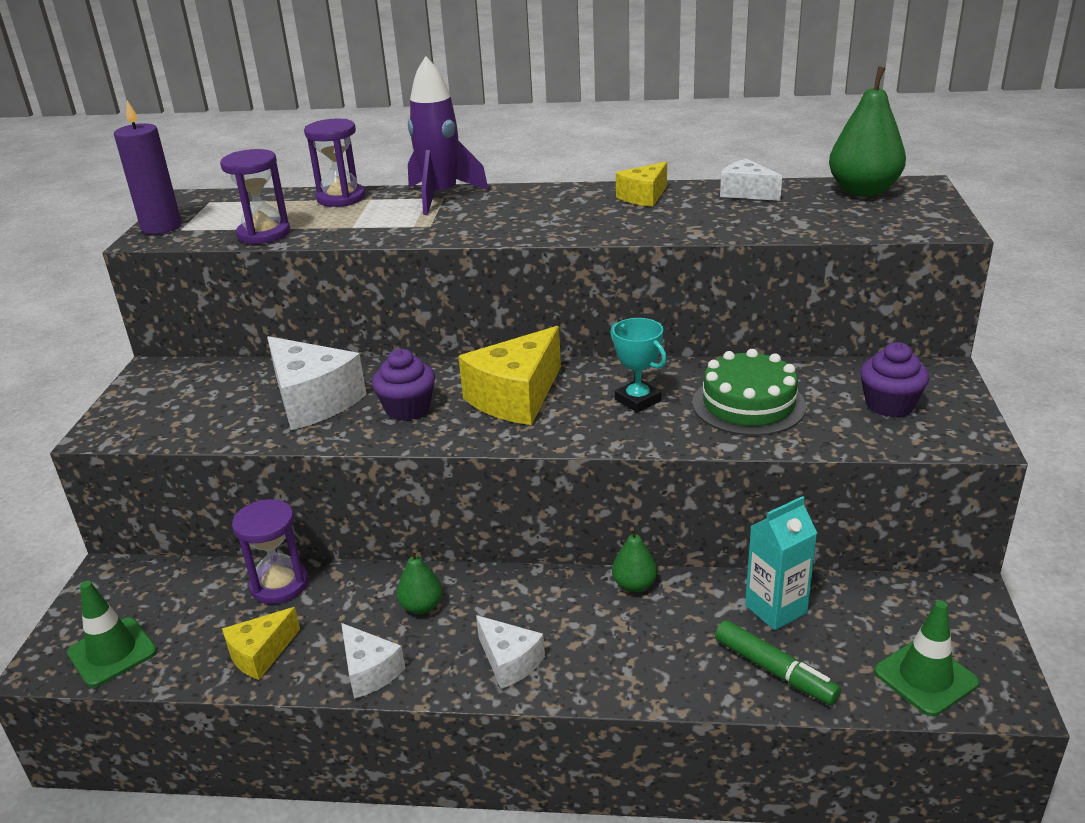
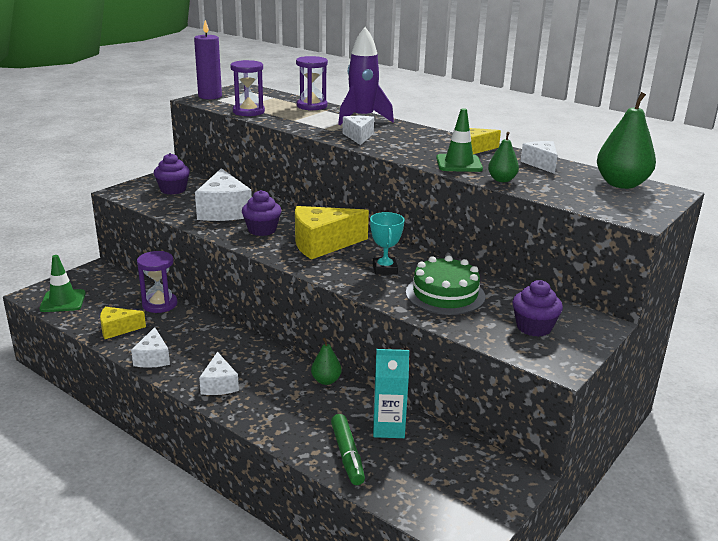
camera: 30 degrees right, 5 degrees down
green pear [397,549,443,614] -> green pear moved to [488,132,519,182]
green traffic cone [874,600,979,716] -> green traffic cone moved to [436,108,483,172]
none -> purple cupcake [154,153,190,195]
none -> white cheese [342,116,374,145]

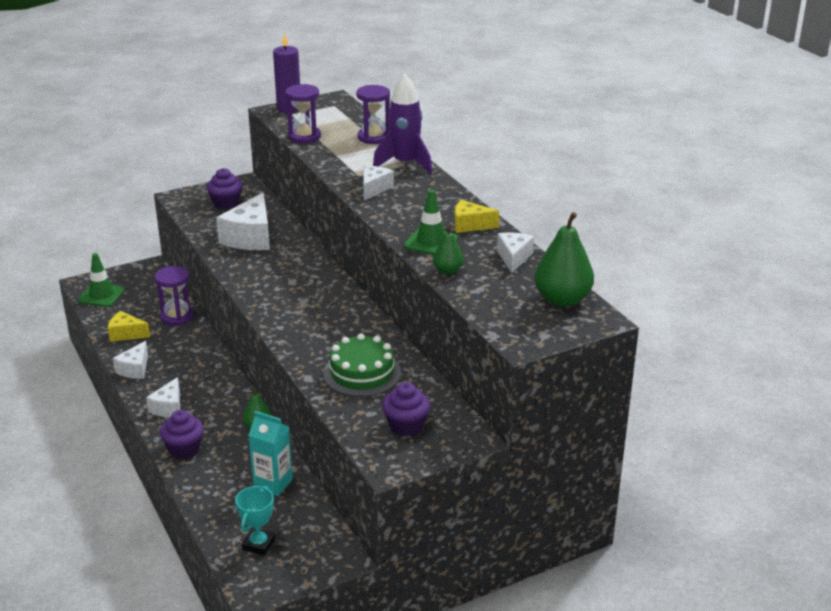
camera: 25 degrees right, 5 degrees up
purple cupcake [242,190,281,236] -> purple cupcake moved to [160,410,204,459]
yellow cheese [295,206,369,260] -> none
green marker [331,414,365,485] -> none
turquoise trophy [370,212,404,275] -> turquoise trophy moved to [235,486,275,556]

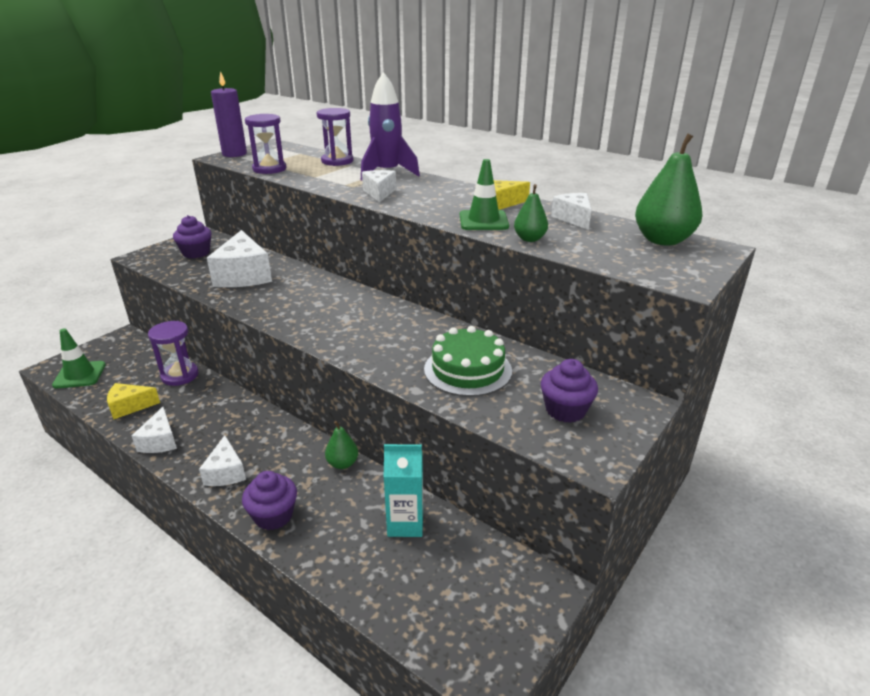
camera: 25 degrees left, 0 degrees up
turquoise trophy [235,486,275,556] -> none

